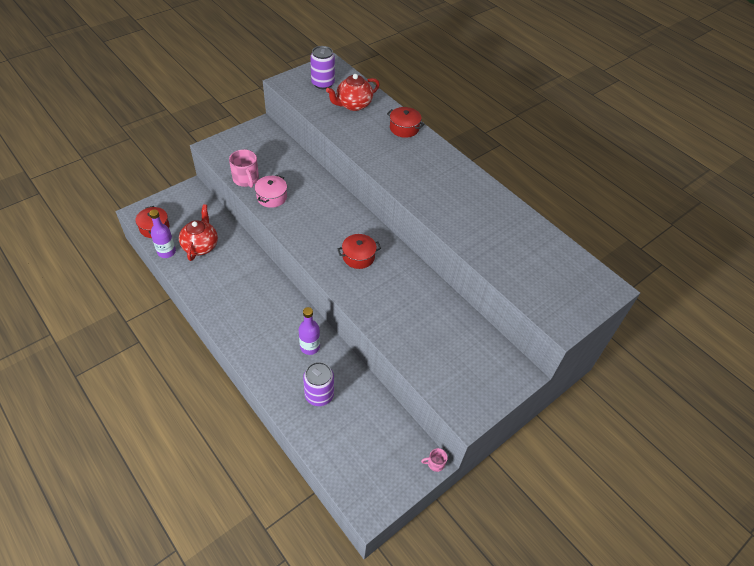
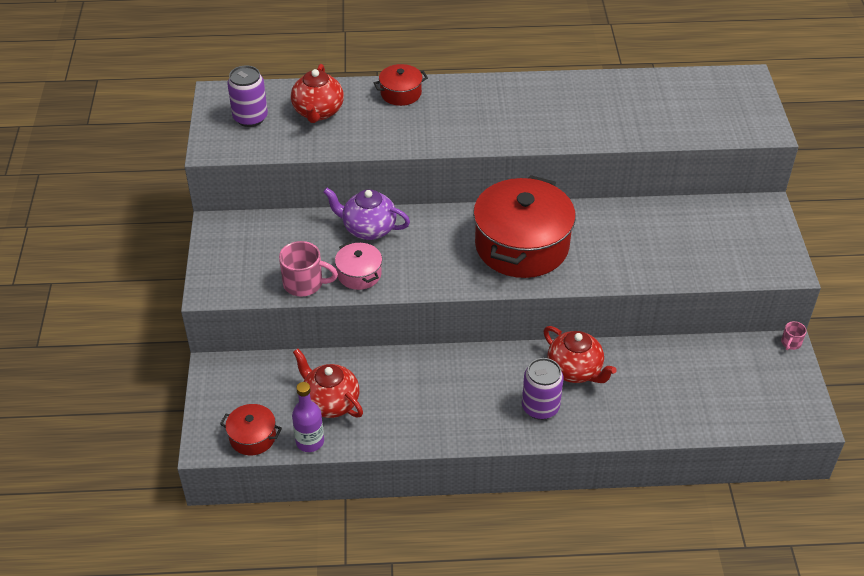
camera: 50 degrees left, 5 degrees down
purple bottle [299,307,320,355] -> red teapot [543,326,617,383]
purple can [303,362,334,406] -> purple can moved to [522,358,564,420]
red pot [337,234,381,269] -> red pot [473,175,576,278], size x2.17
none -> purple teapot [323,188,410,240]

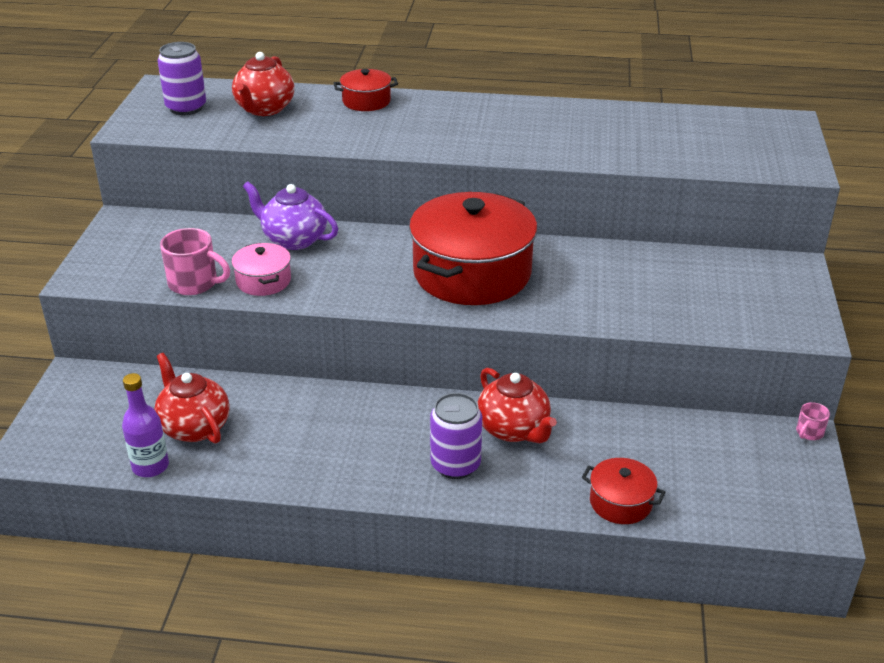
camera: 10 degrees right, 10 degrees down
red pot [220,404,282,455] -> red pot moved to [582,458,666,524]

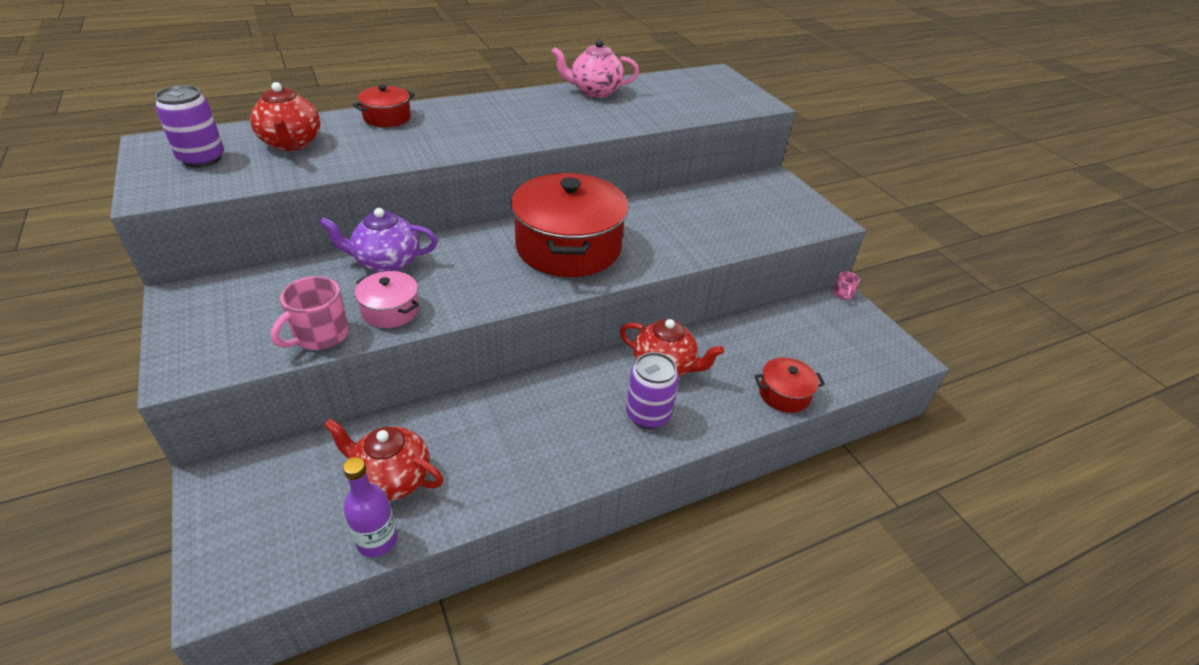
camera: 35 degrees left, 5 degrees up
pink mug [160,228,230,295] -> pink mug turned 135 degrees clockwise [271,276,349,350]
none -> pink teapot [551,40,639,98]

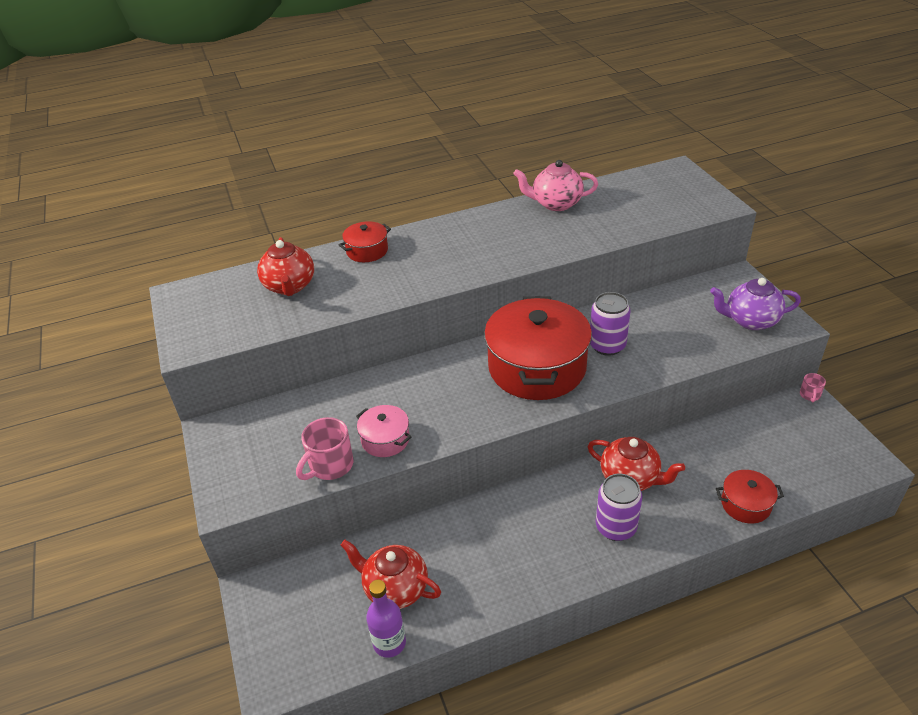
camera: 10 degrees right, 0 degrees up
purple can [155,85,224,168] -> purple can moved to [590,292,631,356]
purple teapot [319,208,437,272] -> purple teapot moved to [710,278,801,330]

